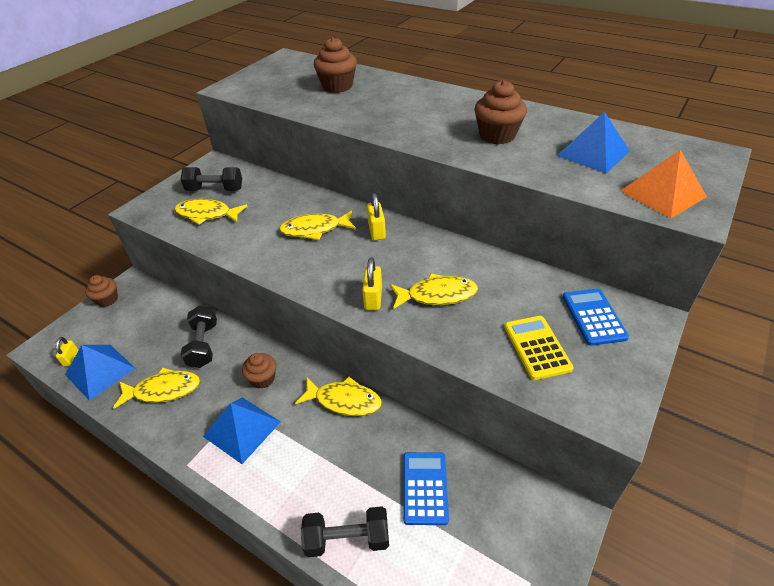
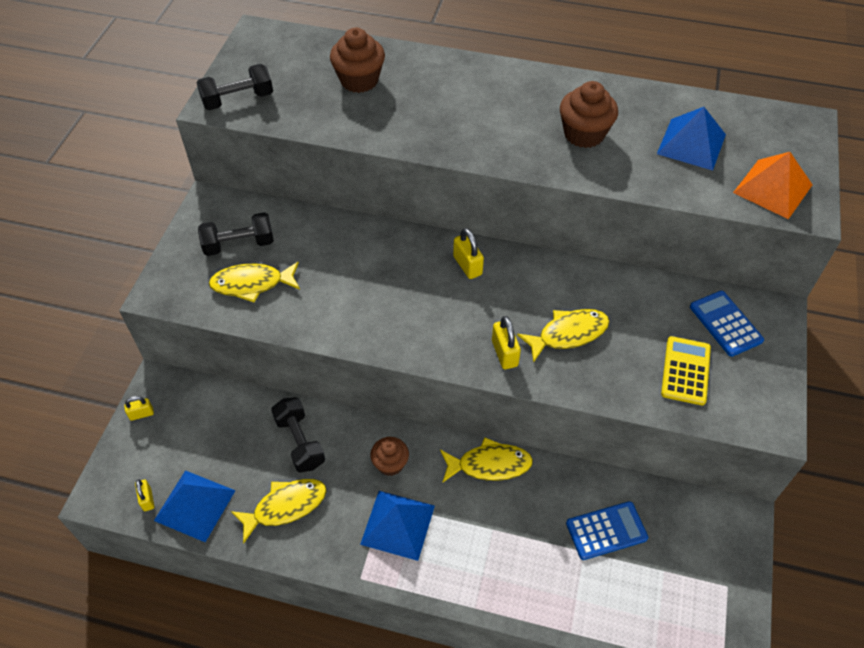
camera: 20 degrees left, 10 degrees up
brown cupcake [85,275,118,307] -> yellow padlock [124,396,154,421]
yellow fish [279,211,356,240] -> none
black dumbbell [301,506,389,557] -> black dumbbell moved to [196,64,273,110]
blue calculator [403,452,449,525] -> blue calculator turned 90 degrees clockwise [566,501,648,560]
yellow calculator [504,316,574,380] -> yellow calculator turned 45 degrees clockwise [661,336,711,405]

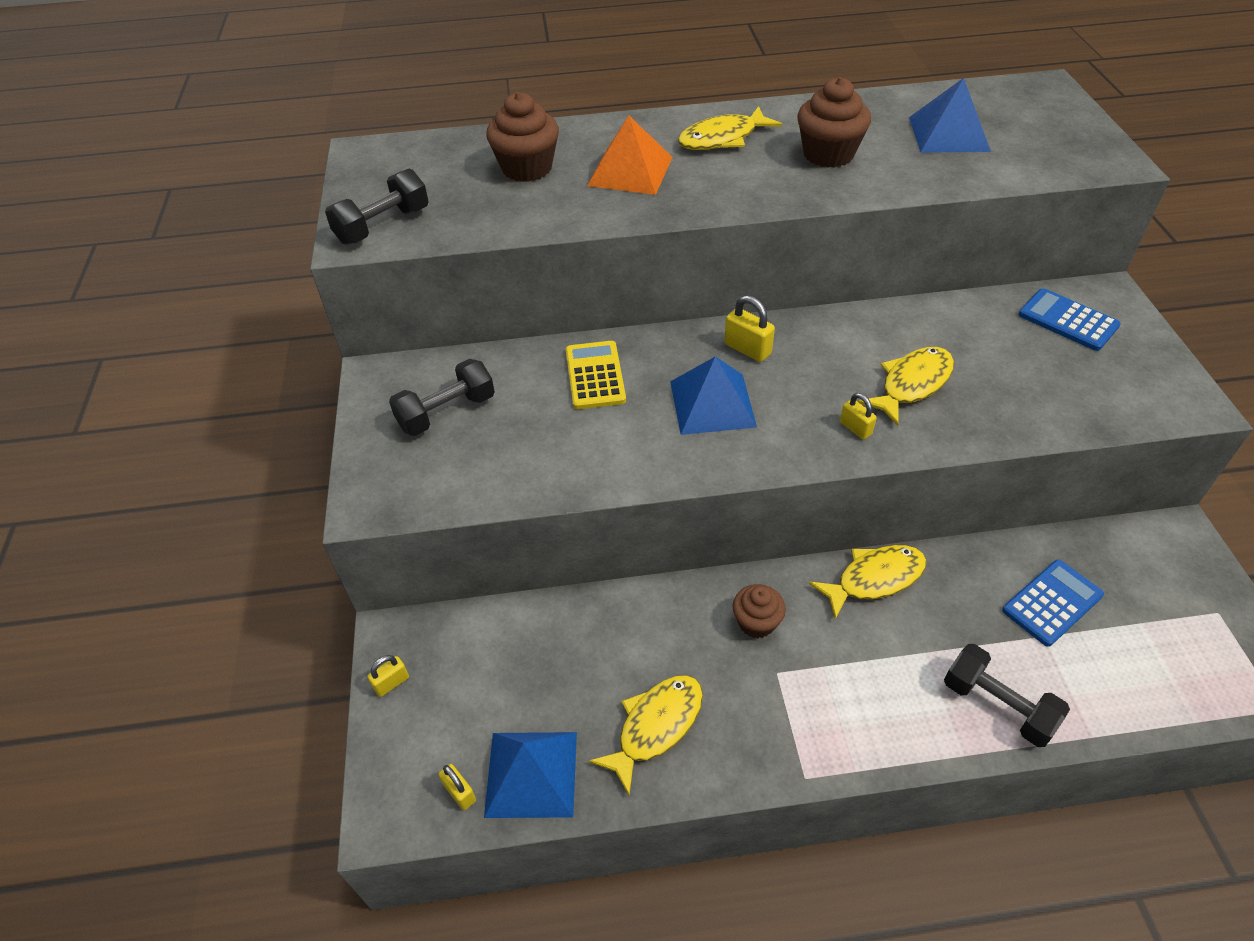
camera: 20 degrees left, 5 degrees down
yellow fish [209,262,300,303] -> yellow fish moved to [678,106,782,150]
black dumbbell [271,397,325,472] -> black dumbbell moved to [944,644,1070,747]
blue pyramid [360,491,435,561] -> blue pyramid moved to [670,356,757,435]
yellow padlock [492,316,521,369] -> yellow padlock [840,393,877,440], size x0.66
yellow calculator [661,336,711,405] -> yellow calculator moved to [566,341,626,409]
orange pyramid [733,152,813,219] -> orange pyramid moved to [587,116,672,195]

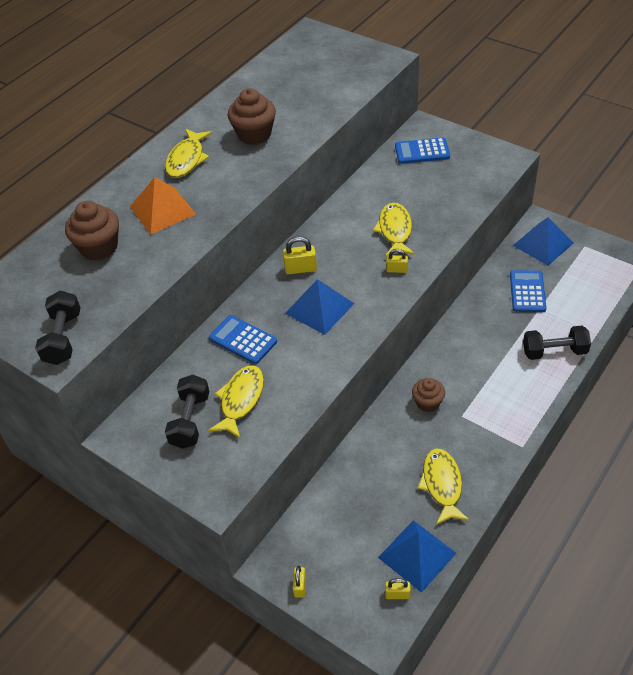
camera: 45 degrees left, 0 degrees up
yellow calculator [566,341,626,409] -> blue calculator [209,315,277,364]
yellow fish [809,545,927,619] -> yellow fish moved to [208,366,264,439]
blue pyramid [909,78,991,152] -> blue pyramid moved to [513,217,573,266]

